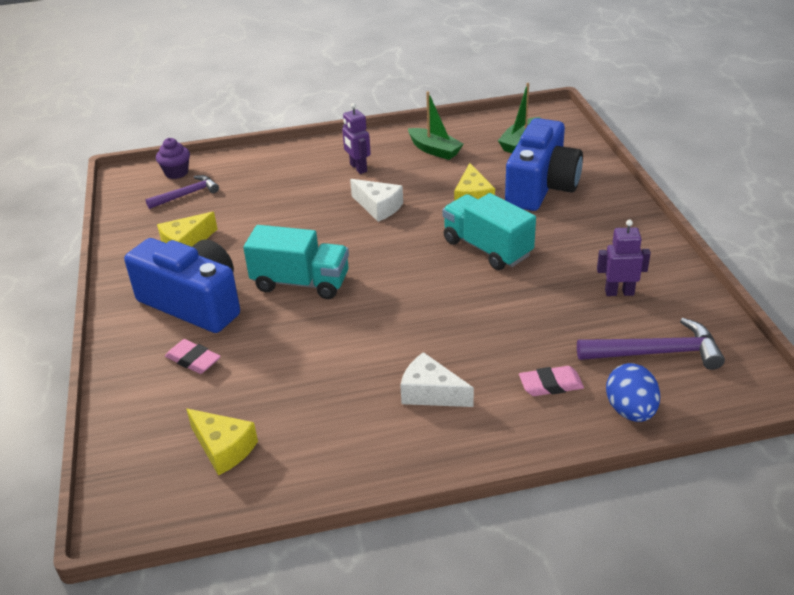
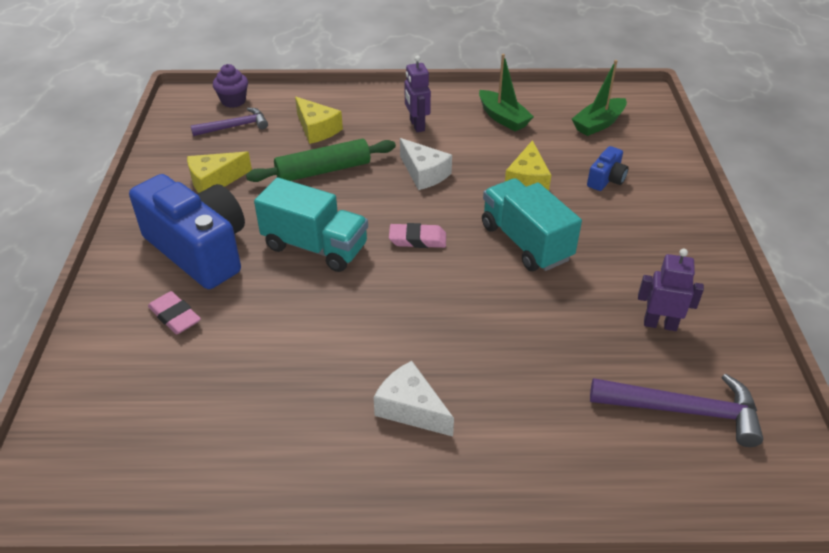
camera: 10 degrees right, 5 degrees up
yellow cheese [186,409,258,476] -> yellow cheese moved to [295,97,343,144]
blue camera [505,118,583,211] -> blue camera [587,146,629,191], size x0.43
pink eraser [519,366,584,396] -> pink eraser moved to [389,223,446,248]
blue egg [606,363,660,422] -> none
none -> green rolling pin [246,139,396,182]

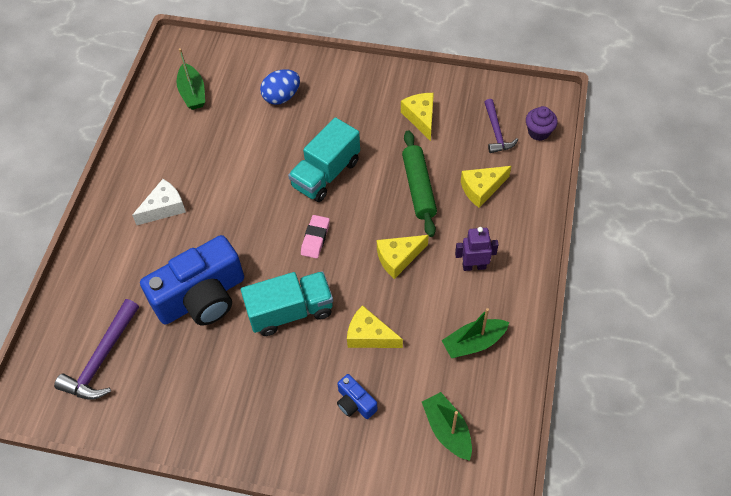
camera: 105 degrees right, 15 degrees up
blue camera [129,174,245,289] -> blue camera moved to [140,235,244,326]
pink eraser [148,291,201,334] -> blue egg [260,69,300,105]
white cheese [400,138,452,190] -> yellow cheese [377,235,429,279]
purple robot [638,249,704,331] -> none
none -> green boat [176,48,205,110]

